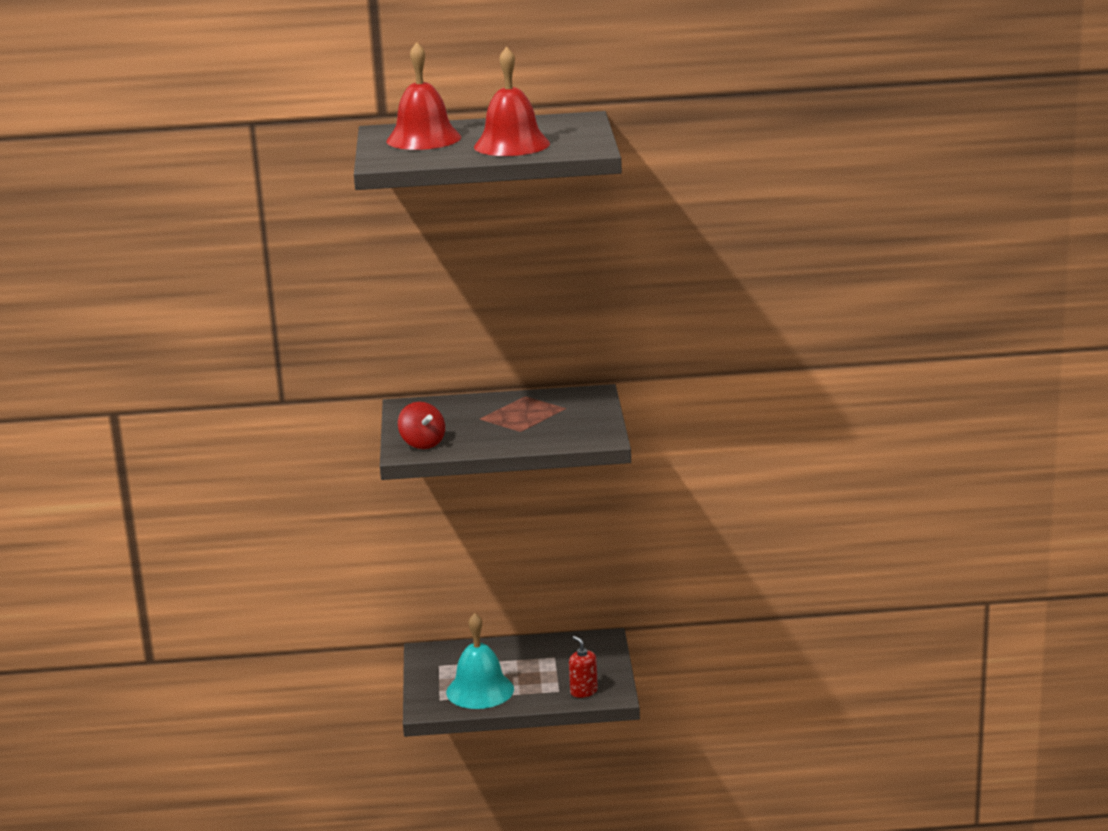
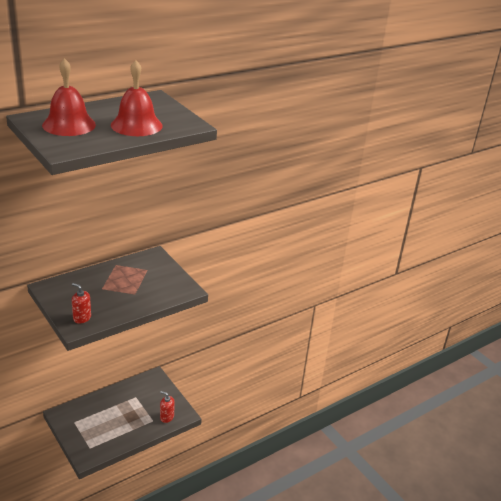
camera: 35 degrees left, 10 degrees up
red spinning top [398,402,445,449] -> red soap dispenser [72,283,91,324]
turquoise bell [446,613,514,709] -> none

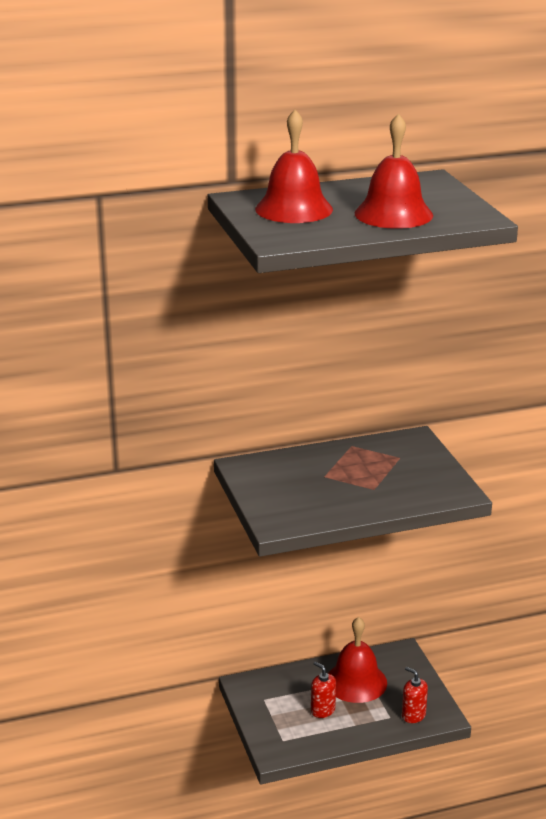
camera: 20 degrees right, 5 degrees down
red soap dispenser [72,283,91,324] -> red soap dispenser moved to [311,662,336,718]
none -> red bell [328,617,387,703]

